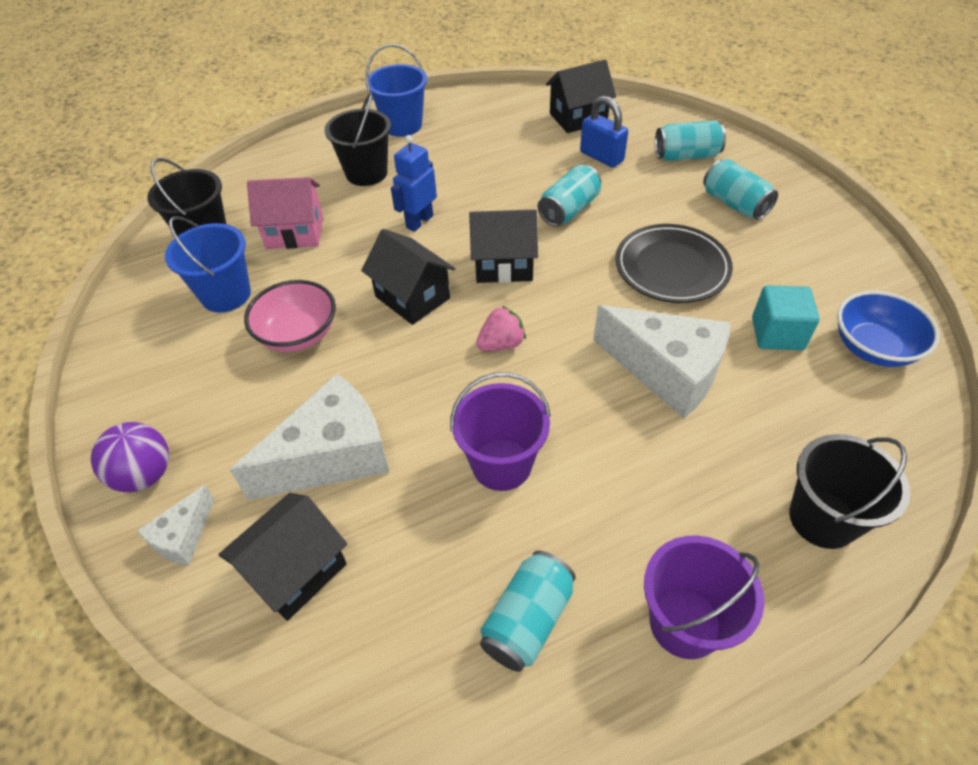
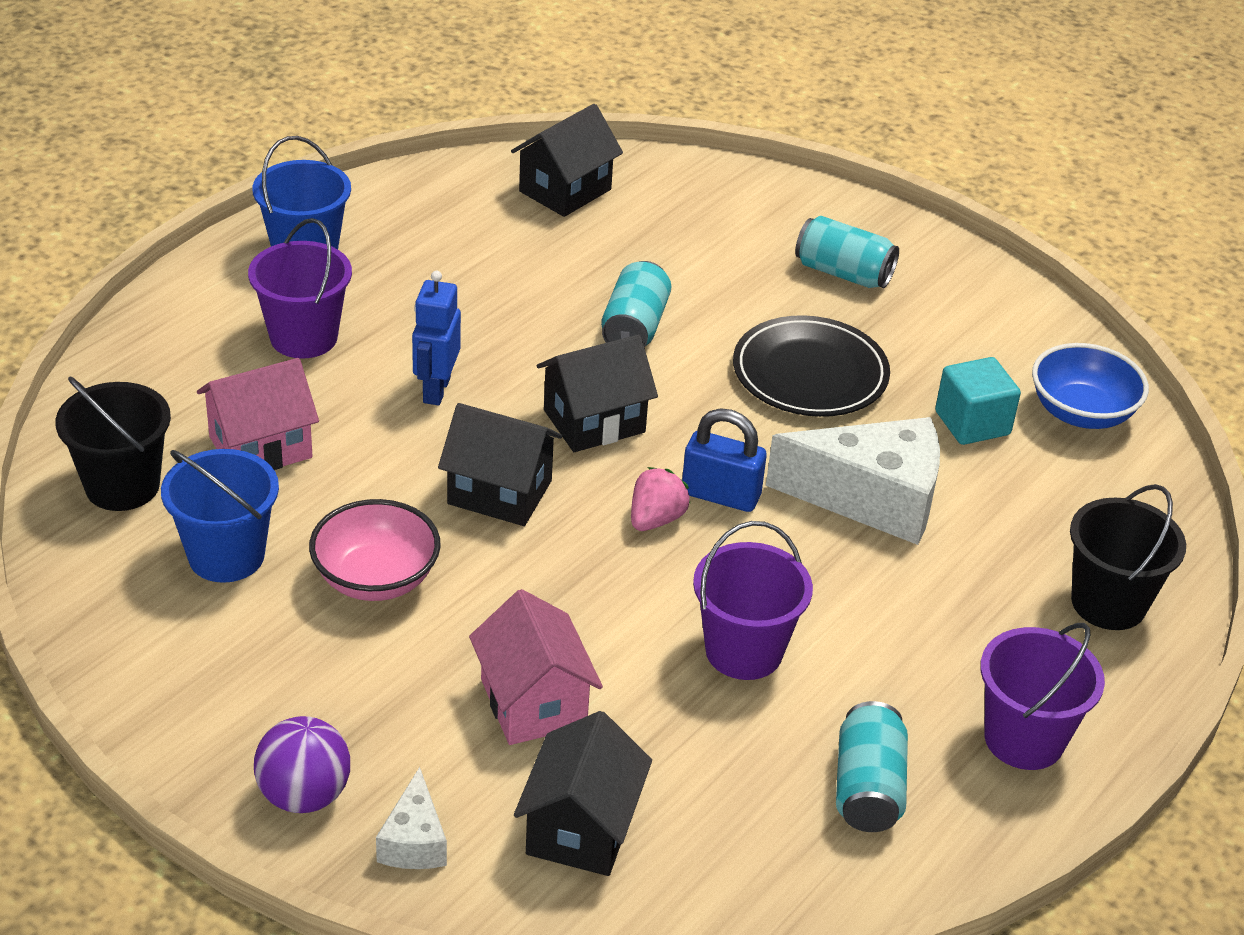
camera: 30 degrees left, 10 degrees down
white cheese [230,374,389,500] -> pink house [469,589,603,745]
black bucket [324,93,391,186] -> purple bucket [248,218,352,359]
blue padlock [580,96,628,168] -> blue padlock moved to [682,409,767,512]
turquoise can [655,120,726,161] -> none

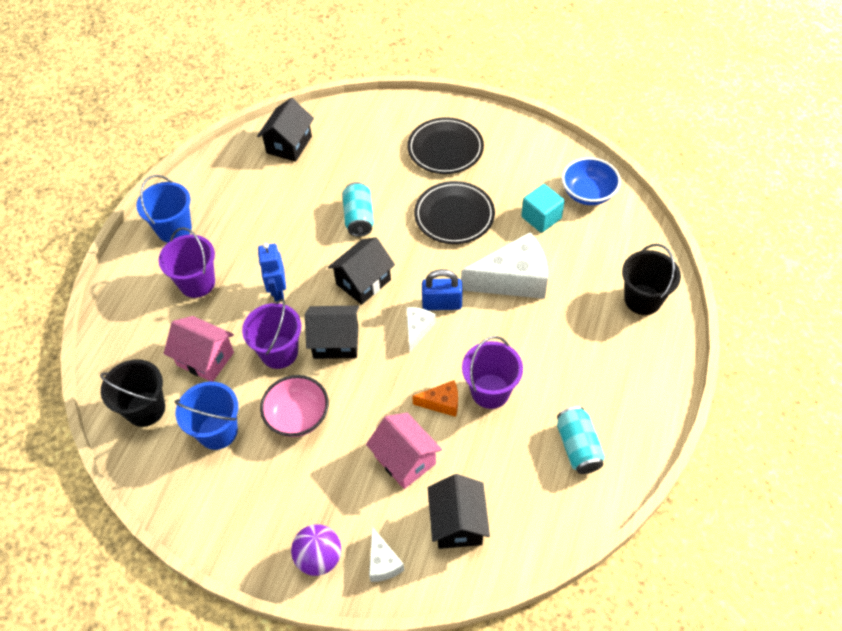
camera: 15 degrees left, 15 degrees up
pink house [197,358,319,470] -> pink house turned 75 degrees clockwise [164,316,234,382]
pink strawberry [631,467,691,531] -> white cheese [406,307,436,352]
turquoise can [795,216,899,288] -> black plate [407,117,484,174]
purple bucket [980,623,1105,770] -> purple bucket moved to [242,299,301,369]
none -> orange cheese [412,380,458,417]

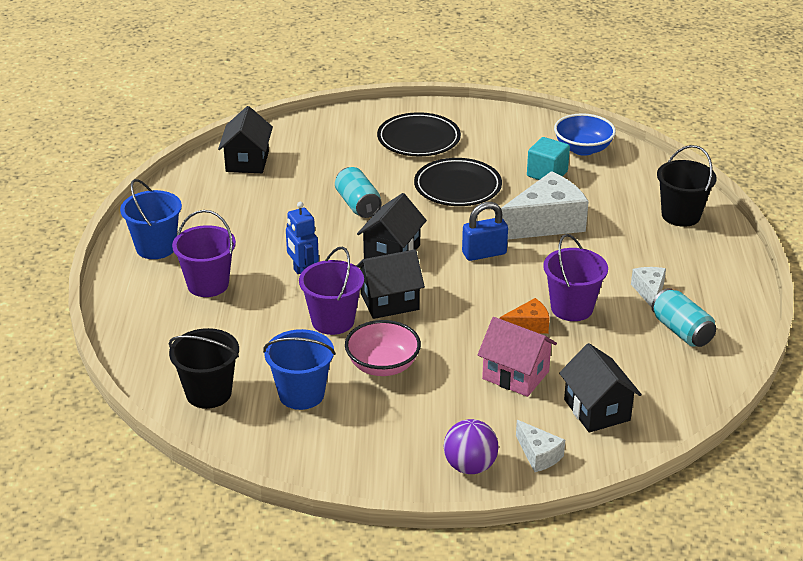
camera: 20 degrees left, 20 degrees down
pink house [164,316,234,382] -> none
white cheese [406,307,436,352] -> white cheese moved to [631,267,666,308]

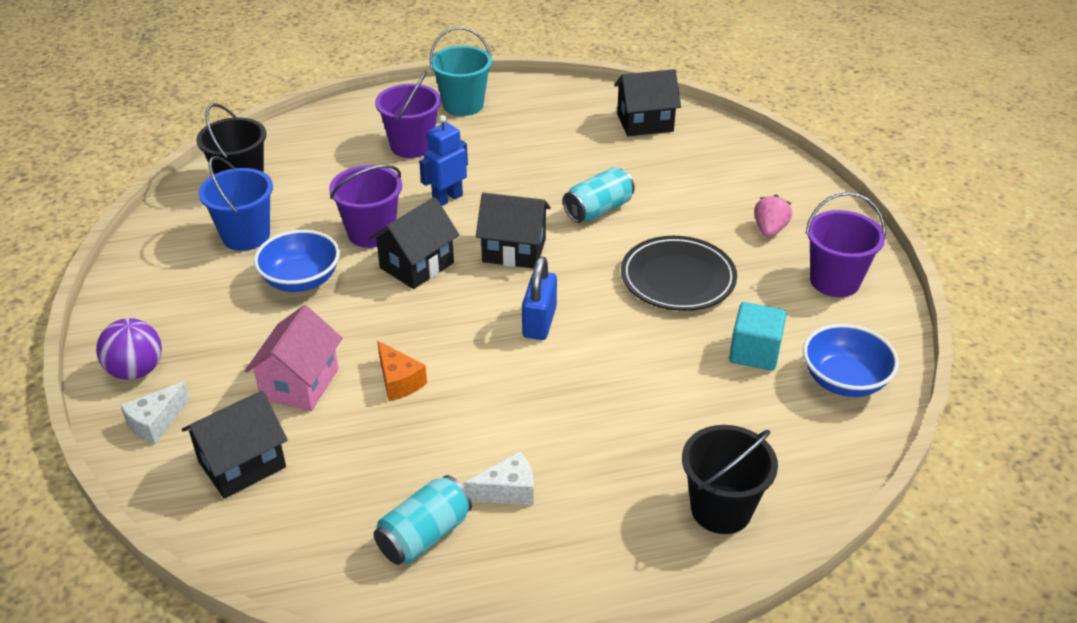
camera: 75 degrees right, 5 degrees up
blue bucket [120,179,182,259] -> turquoise bucket [430,27,492,116]
pink bowl [345,320,421,376] -> blue bowl [254,230,340,292]
black house [356,250,425,319] -> black house turned 75 degrees clockwise [369,197,460,289]
black plate [377,112,461,156] -> pink strawberry [754,195,792,237]
blue padlock [462,202,508,261] -> blue padlock turned 45 degrees clockwise [522,256,557,340]
white cheese [501,171,589,239] -> none
purple bucket [543,234,608,321] -> purple bucket moved to [806,192,886,297]

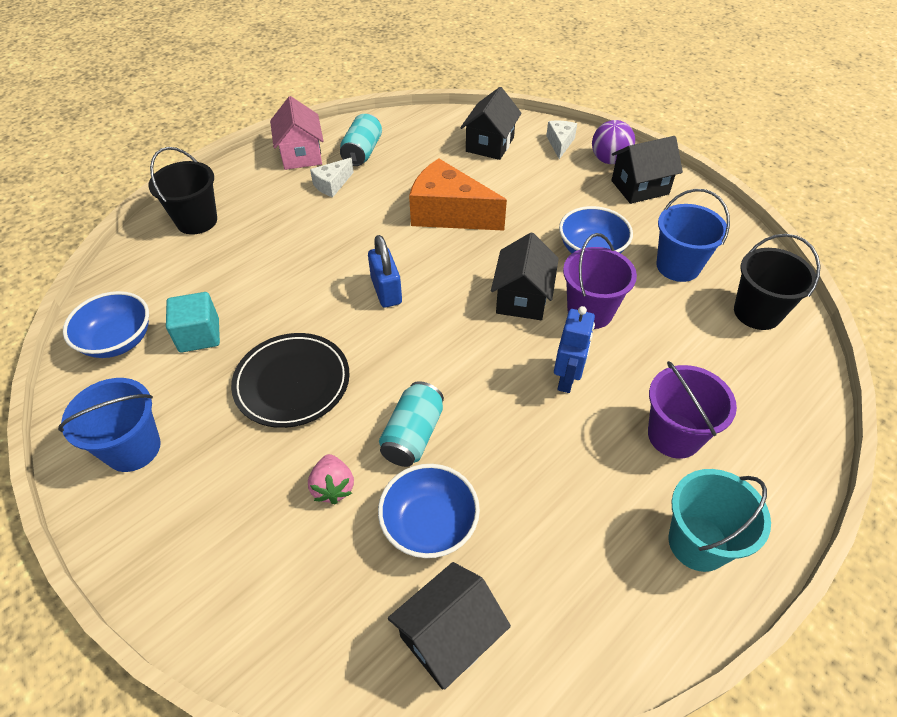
camera: 150 degrees right, 10 degrees up
pink house [245,305,342,411] -> pink house moved to [270,96,323,170]
orange cheese [377,341,427,401] -> orange cheese [409,158,507,231], size x2.02
black house [476,193,551,269] -> black house moved to [611,136,683,204]
pink strawberry [754,195,792,237] -> pink strawberry moved to [308,454,354,504]
purple bucket [806,192,886,297] -> blue bucket [58,378,161,472]
none -> blue bowl [378,464,480,558]

